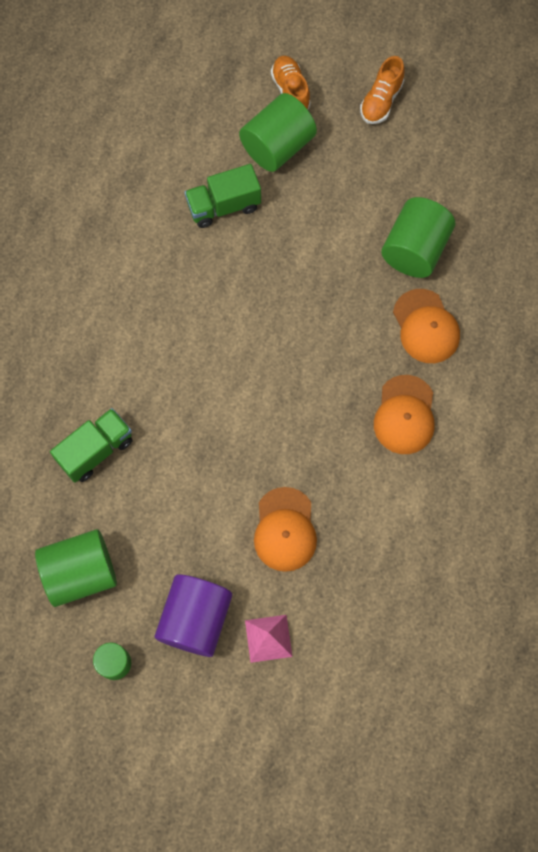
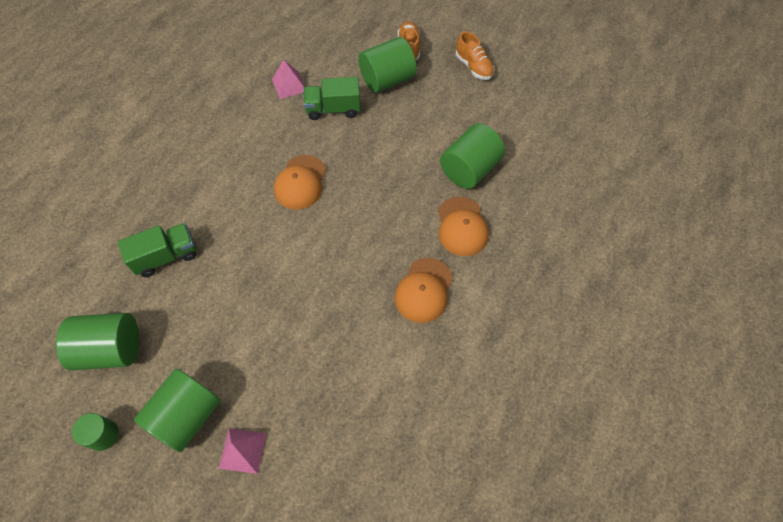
camera: 15 degrees right, 10 degrees down
purple cylinder [155,574,232,657] -> green cylinder [134,368,221,452]
orange cap [254,487,317,572] -> orange cap moved to [274,155,326,210]
orange shoe [360,56,405,124] -> orange shoe turned 75 degrees counterclockwise [456,32,494,80]
none -> pink pyramid [272,60,305,99]

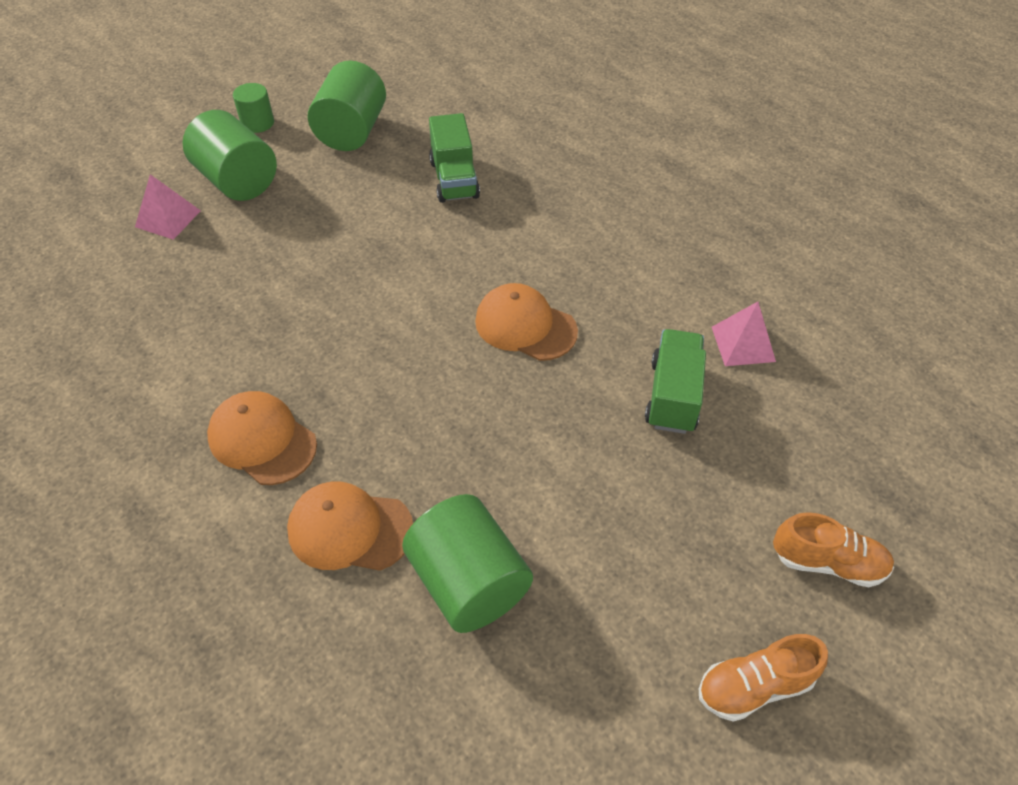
camera: 105 degrees right, 10 degrees down
green cylinder [358,37,417,93] -> none

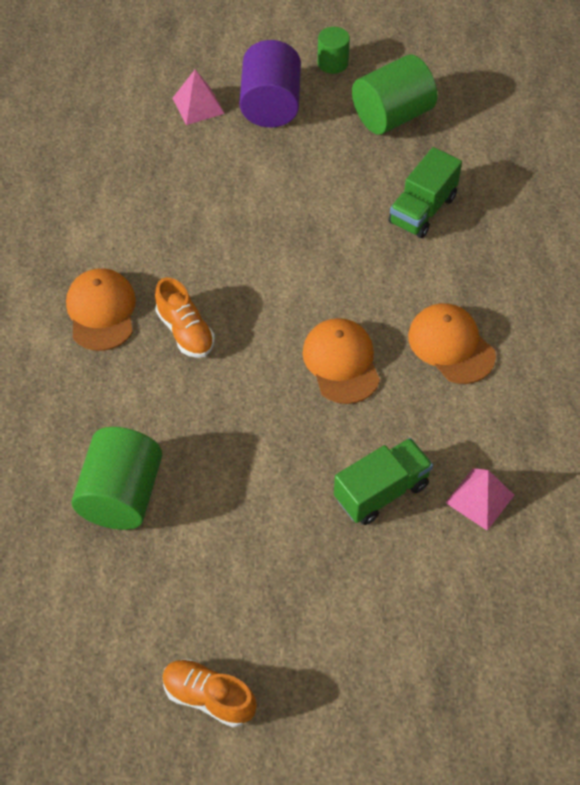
camera: 45 degrees right, 5 degrees up
green cylinder [182,110,277,201] -> purple cylinder [239,40,301,127]
orange cap [287,481,413,571] -> orange cap moved to [408,303,496,384]
orange shoe [773,512,894,587] -> orange shoe moved to [155,277,215,358]

